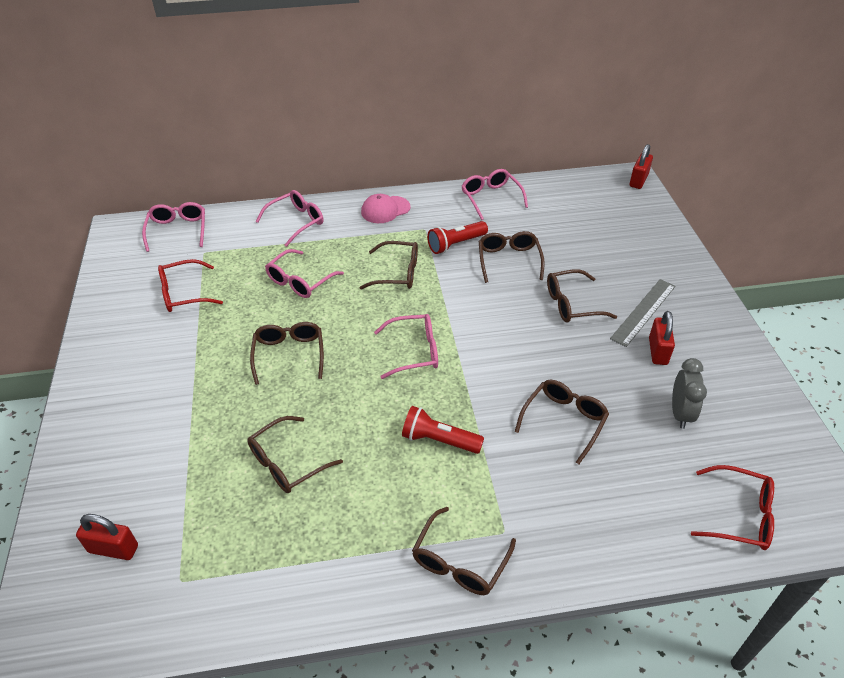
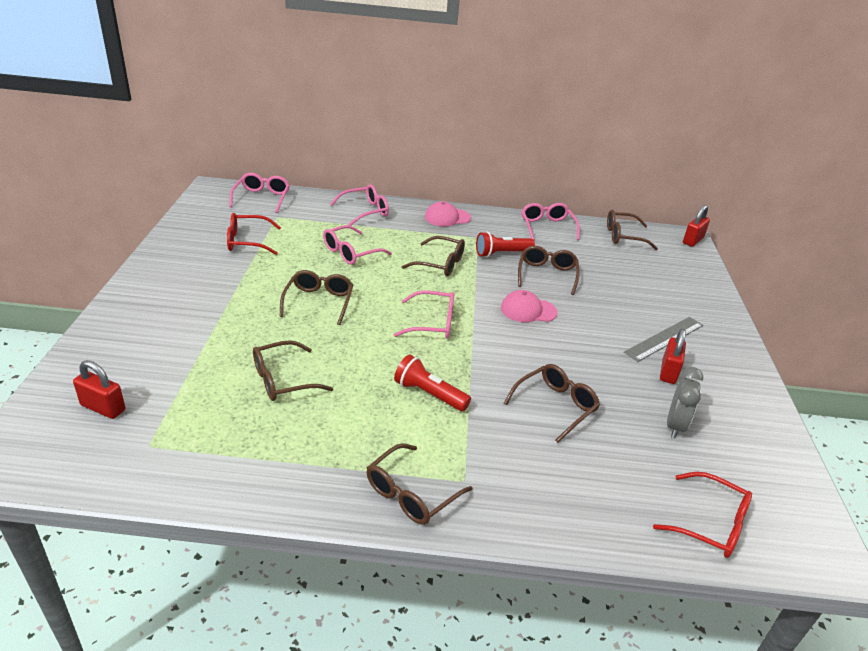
camera: 10 degrees right, 10 degrees down
brown glasses [547,269,617,322] -> brown glasses moved to [607,210,658,250]
none -> pink cap [501,290,558,322]

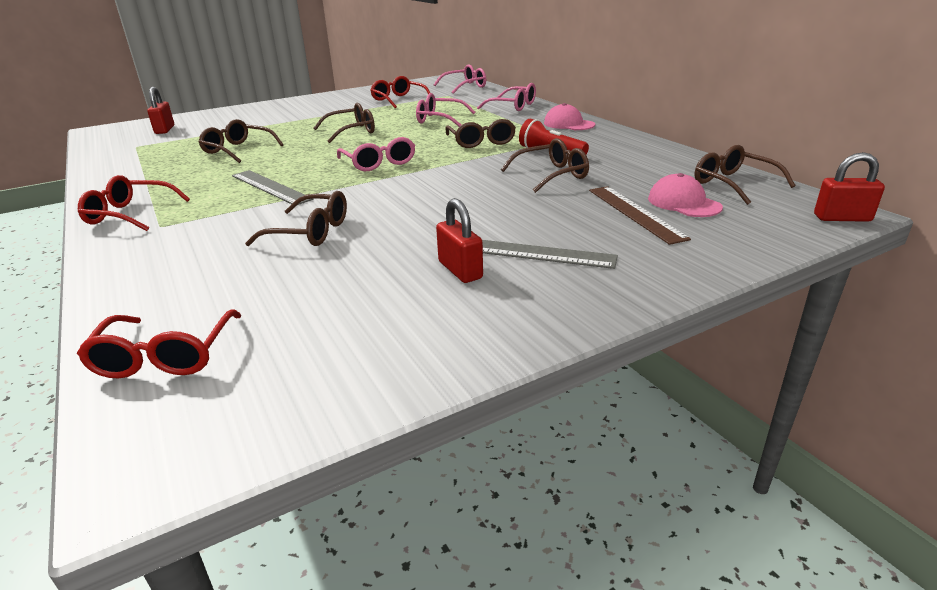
camera: 60 degrees right, 5 degrees down
brown glasses [366,443,472,525] -> red glasses [78,175,190,231]
red flashlight [394,354,471,411] -> grey ruler [232,170,313,206]
pink cap [501,290,558,322] -> pink cap moved to [648,173,723,217]
pink glasses [521,203,580,241] -> none
red padlock [660,329,686,384] -> red padlock turned 75 degrees clockwise [436,198,483,283]
grey clock [667,367,703,438] -> none
none -> brown ruler [589,186,691,245]

